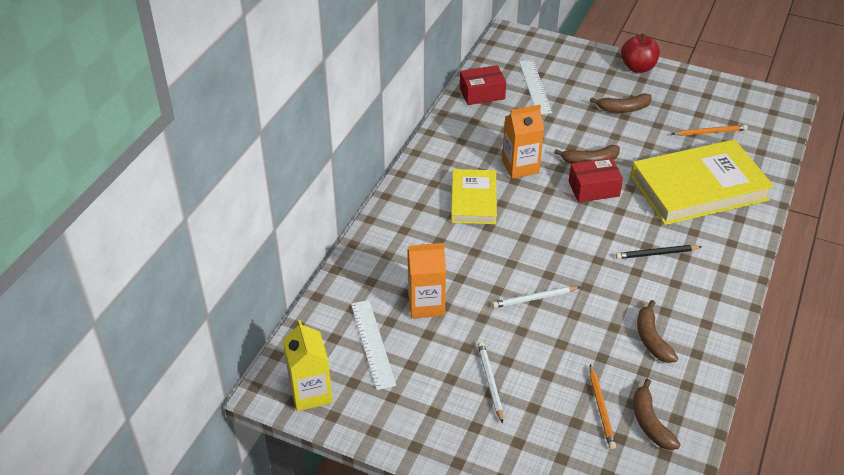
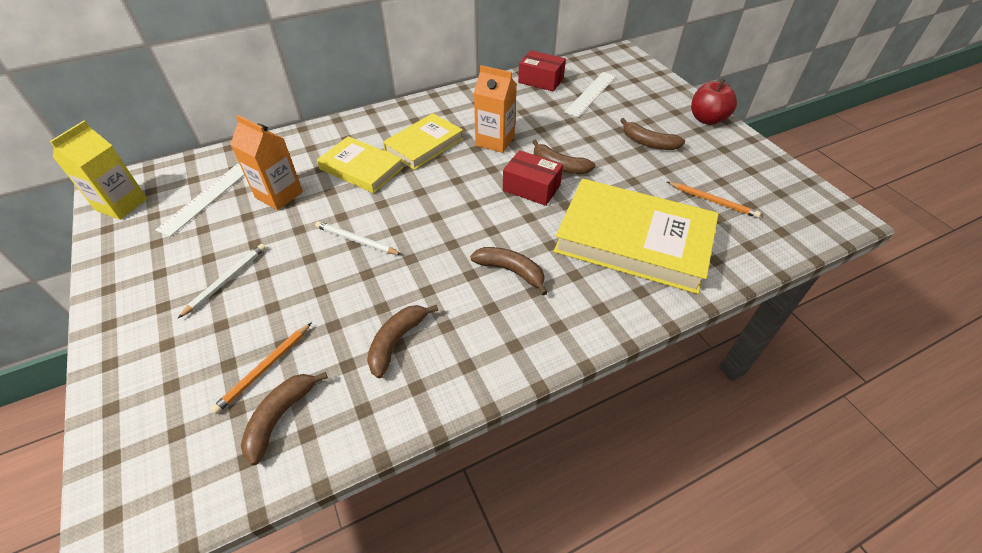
camera: 40 degrees right, 5 degrees up
black pencil [616,245,702,259] -> brown banana [470,247,548,295]
none -> yellow book [317,136,404,193]

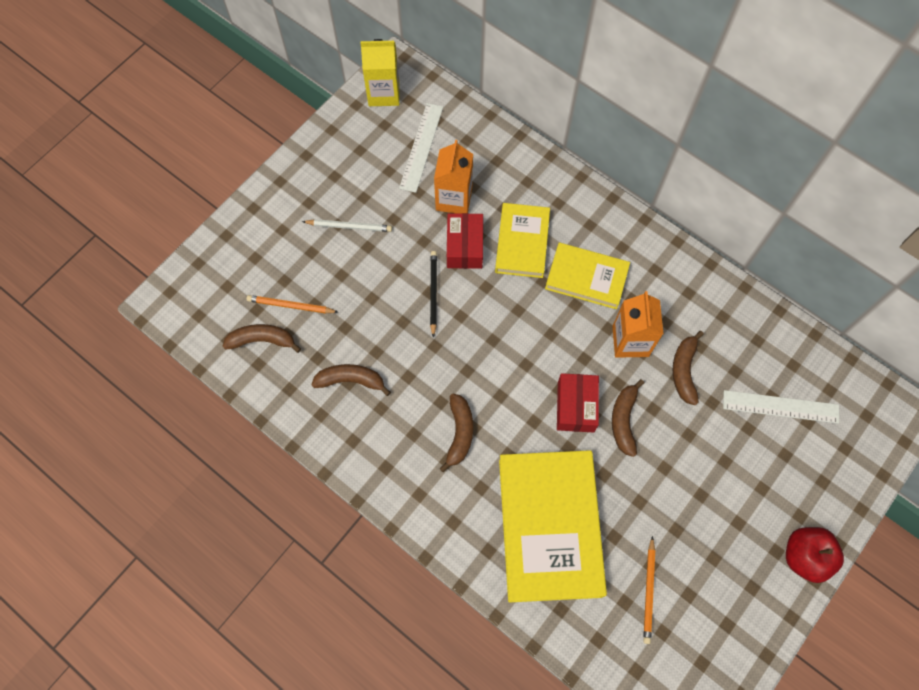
camera: 65 degrees right, 20 degrees up
white ruler [156,164,244,237] -> white ruler turned 75 degrees counterclockwise [399,103,443,193]
white pencil [315,221,402,255] -> black pencil [430,251,437,338]
red box [518,50,566,91] -> red box moved to [447,213,483,269]
brown banana [620,118,685,150] -> brown banana moved to [673,331,704,405]

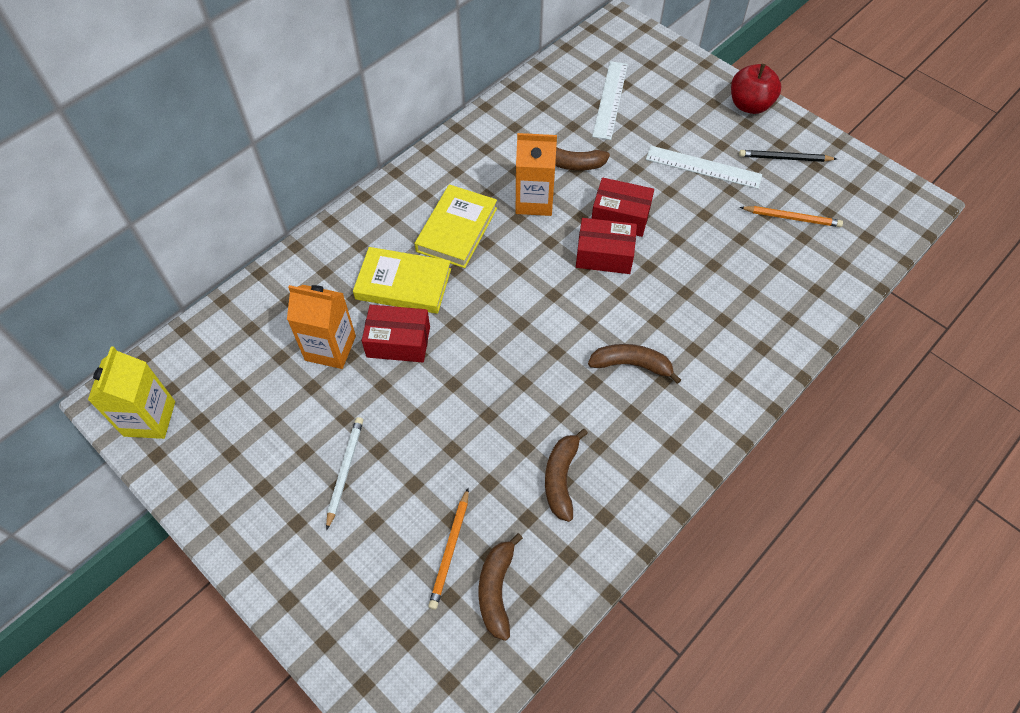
camera: 85 degrees left, 10 degrees down
white ruler [399,103,443,193] -> white ruler moved to [646,146,762,189]
black pencil [430,251,437,338] -> black pencil moved to [739,150,836,162]
yellow book [499,450,607,602] -> none
brown banana [612,379,644,457] -> red box [591,178,654,237]

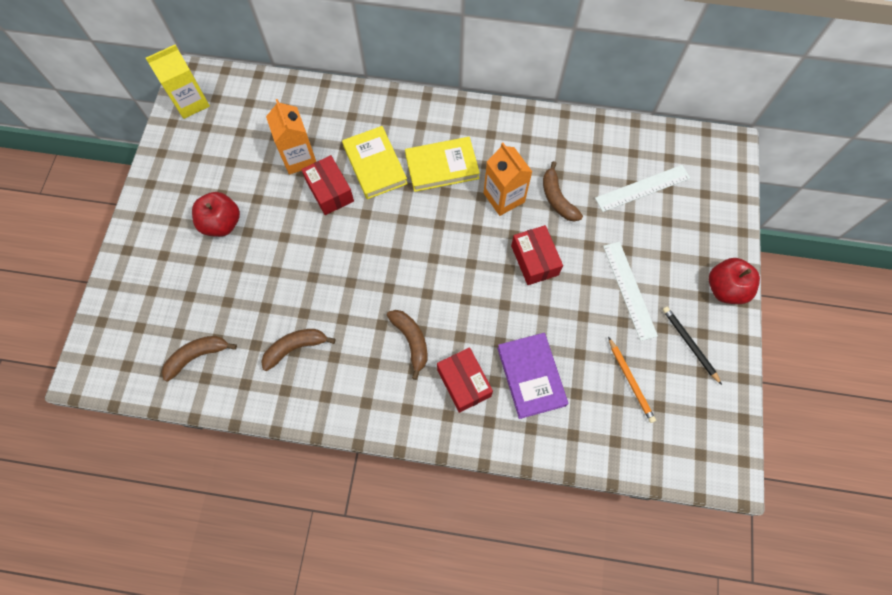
camera: 55 degrees right, 10 degrees up
white pencil [326,417,363,531] -> red apple [192,192,240,237]
orange pencil [428,488,469,610] -> none
red box [576,218,637,274] -> red box moved to [437,347,493,413]
none -> purple book [497,333,568,419]

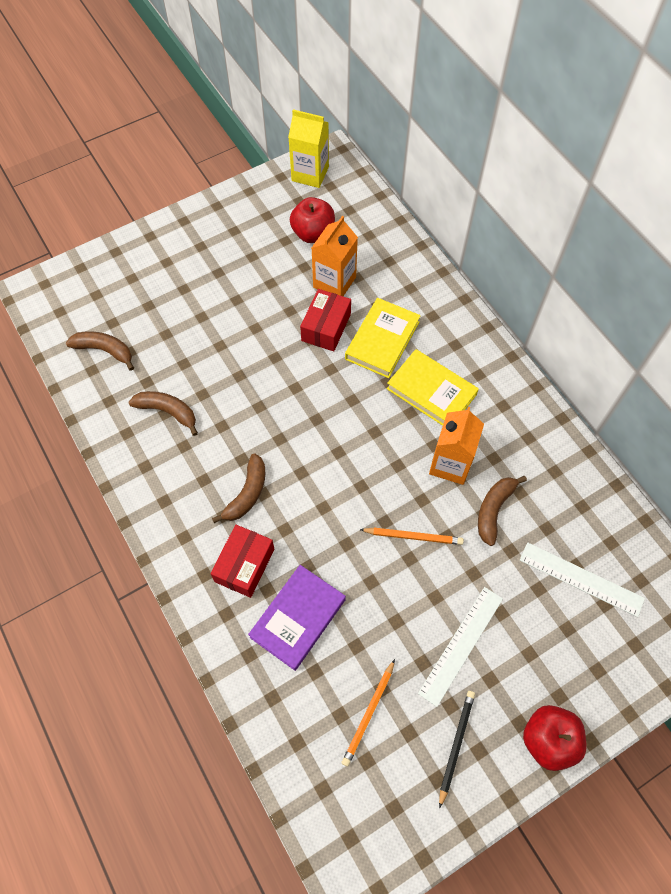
camera: 50 degrees right, 5 degrees down
red apple [192,192,240,237] -> red apple moved to [290,197,335,243]
red box [511,225,563,285] -> orange pencil [360,528,464,545]

